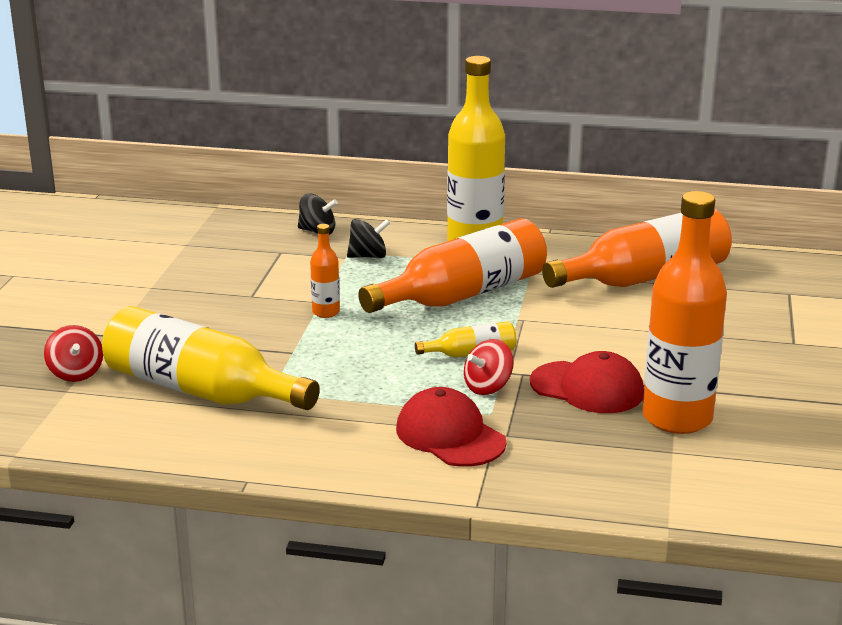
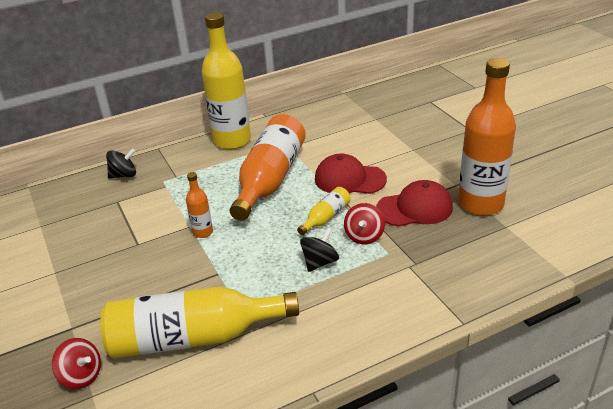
camera: 35 degrees left, 10 degrees up
black spinning top [347,219,390,258] -> black spinning top moved to [300,227,339,272]
red cap [396,387,507,467] -> red cap moved to [315,154,387,194]
orange bottle [542,209,732,288] -> none

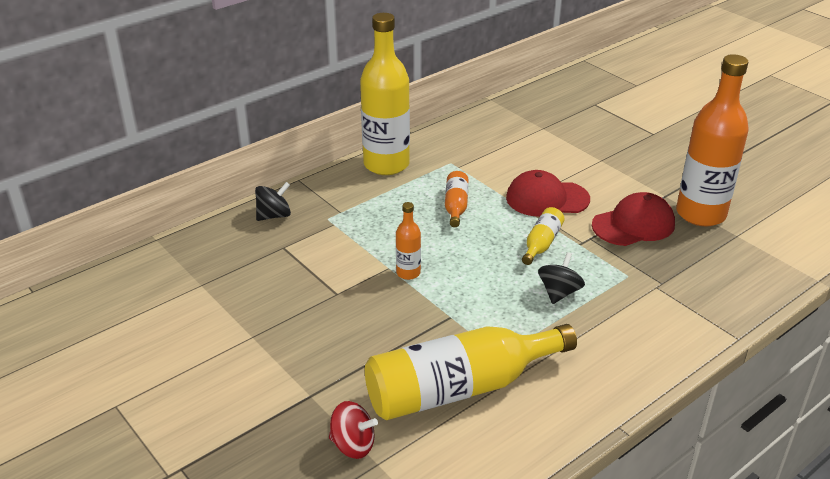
camera: 15 degrees left, 0 degrees up
orange bottle [229,114,306,221] -> orange bottle [445,171,469,227], size x0.45
red spinning top [344,203,385,244] -> none

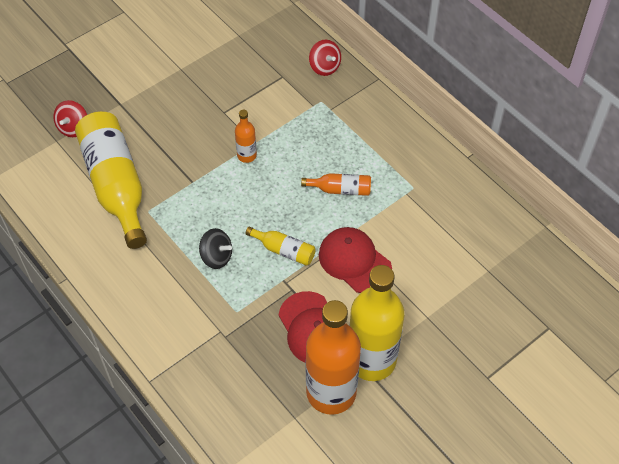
camera: 90 degrees right, 20 degrees up
black spinning top [255,182,291,221] -> red spinning top [309,40,341,76]
yellow bottle [360,13,410,175] -> yellow bottle moved to [349,265,404,381]
red cap [506,170,590,217] -> red cap turned 45 degrees counterclockwise [319,227,392,293]

